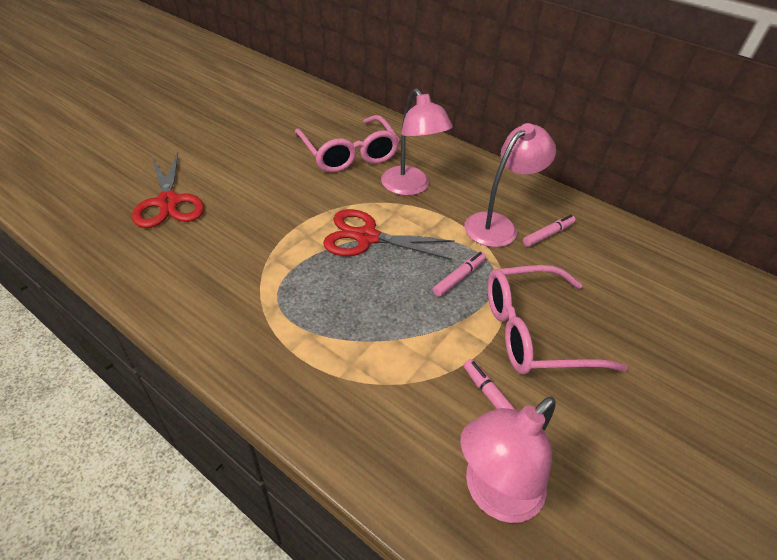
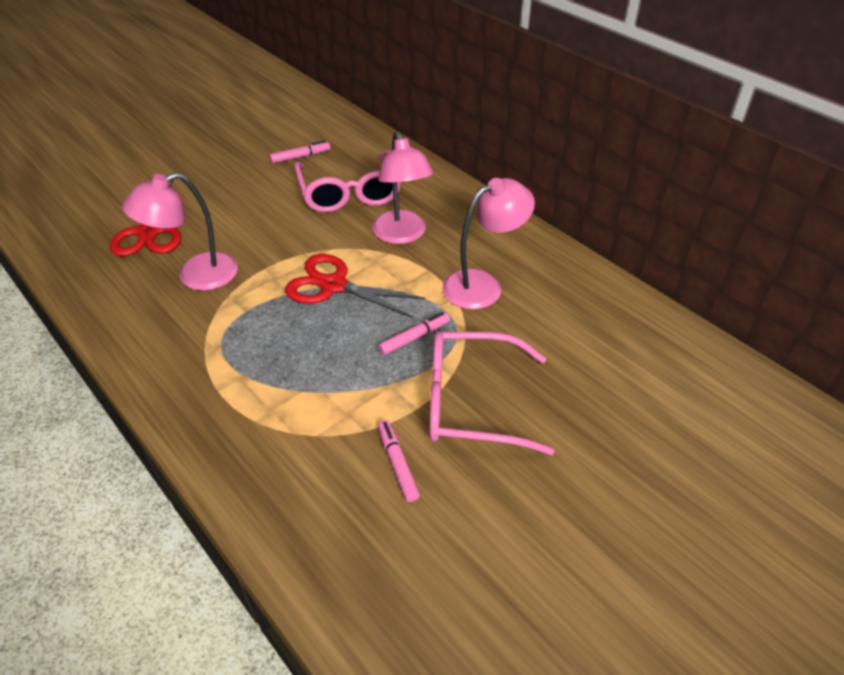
camera: 15 degrees right, 0 degrees up
pink lamp [460,396,556,523] -> pink lamp moved to [122,172,238,291]
pink marker [523,215,576,247] -> pink marker moved to [270,141,330,163]

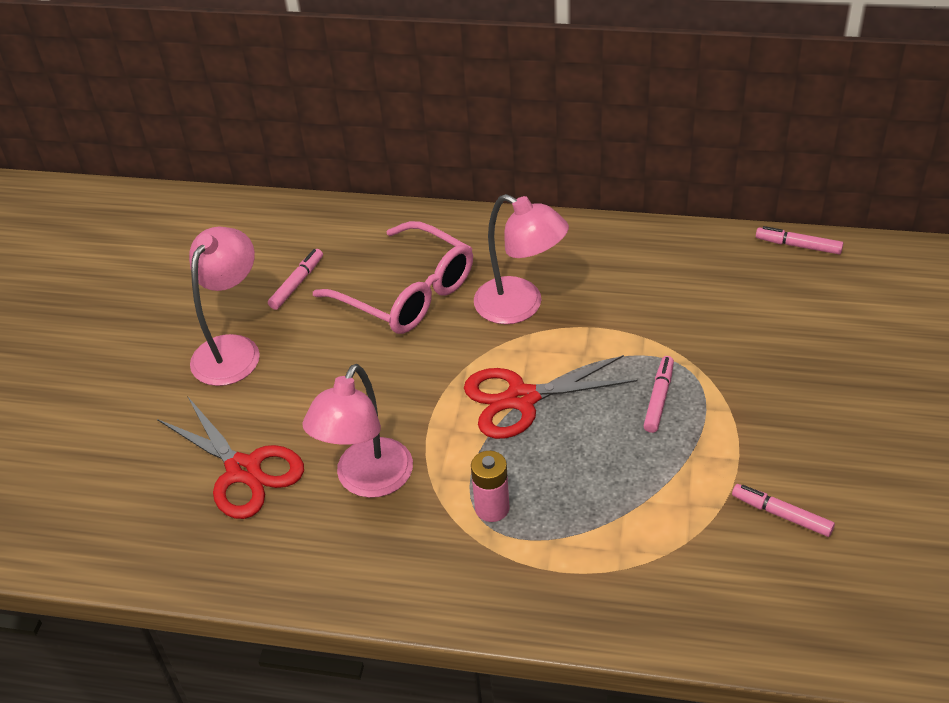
camera: 35 degrees left, 0 degrees up
pink glasses [429,332,555,455] -> none
pink lamp [442,178,535,310] -> pink lamp moved to [189,227,260,386]
none -> pink battery [471,451,510,522]
none -> pink marker [756,226,843,254]

